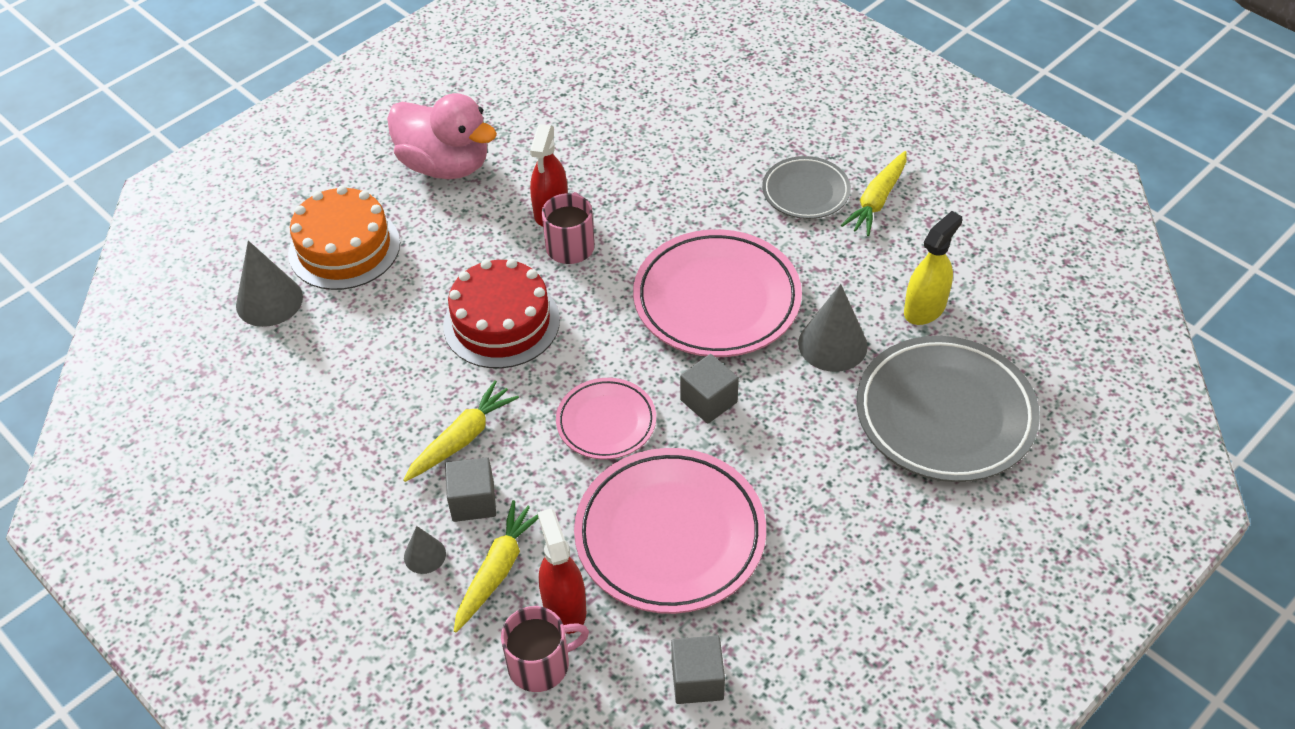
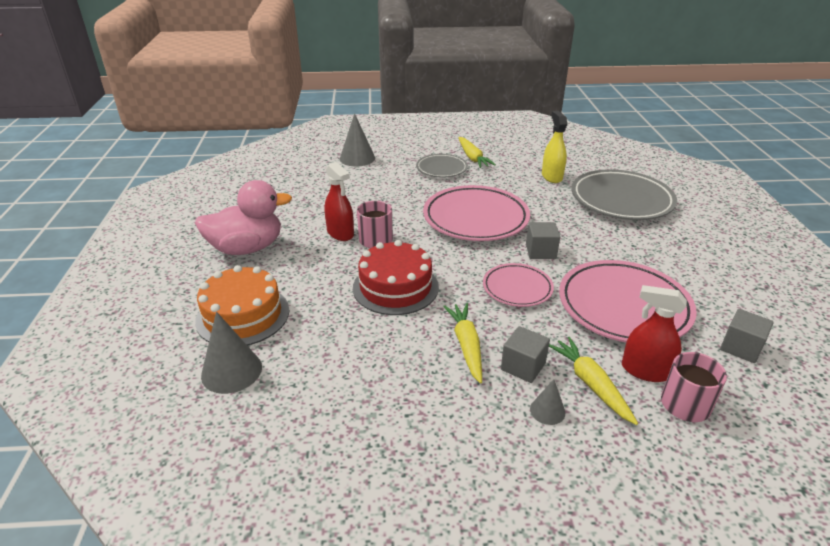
camera: 50 degrees left, 15 degrees down
grey cone [798,284,868,372] -> grey cone moved to [340,113,375,166]

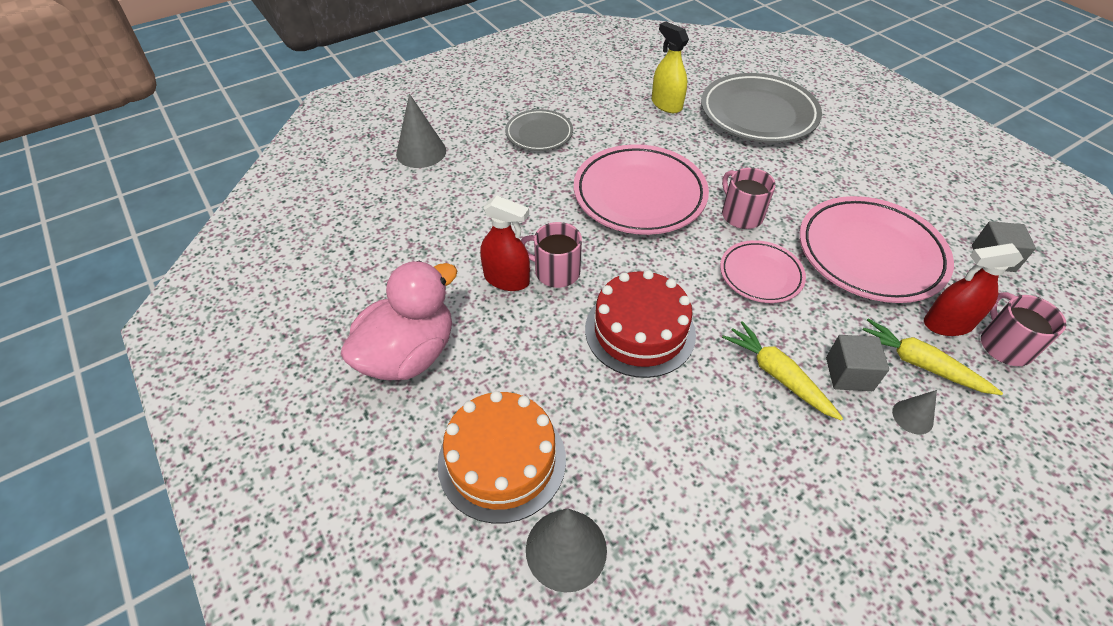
camera: 30 degrees left, 15 degrees up
yellow carrot [458,137,496,168] -> none
grey cube [526,222,560,259] -> pink mug [722,168,776,229]

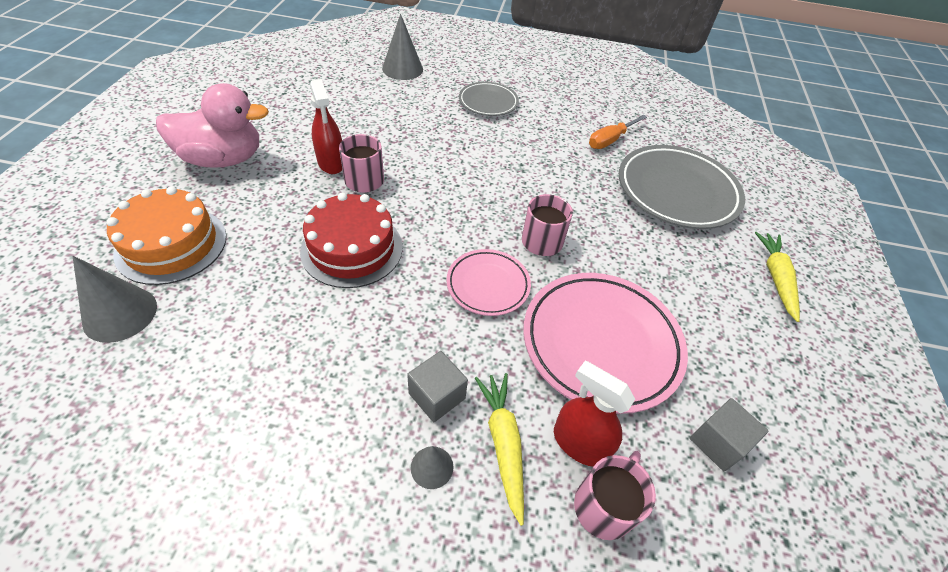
camera: 40 degrees right, 0 degrees up
pink plate [574,144,709,235] -> none
yellow spray bottle [652,22,689,113] -> orange screwdriver [589,115,647,149]
yellow carrot [722,321,843,420] -> yellow carrot moved to [755,232,800,322]

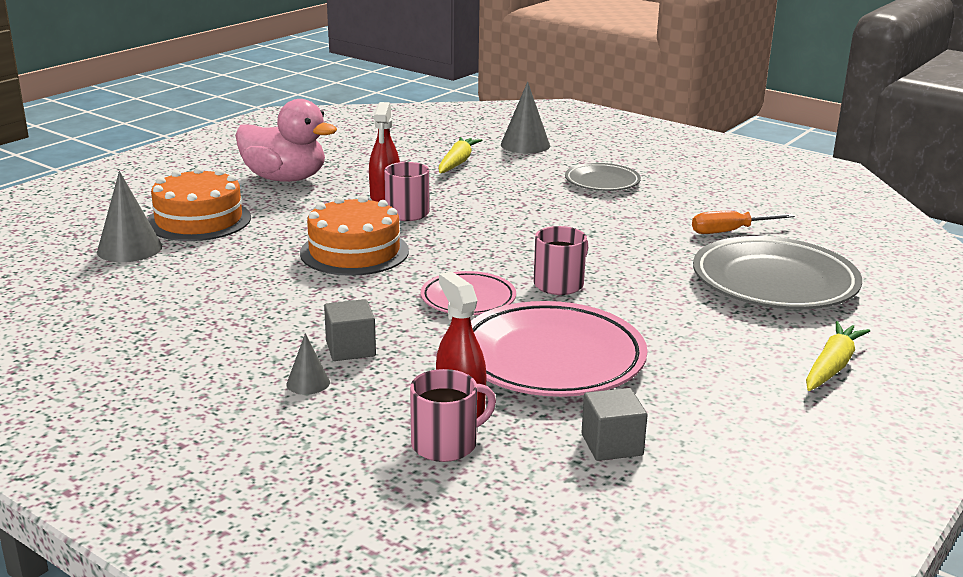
camera: 30 degrees right, 25 degrees down
red cake [300,193,403,288] -> orange cake [300,195,409,276]
yellow carrot [475,373,524,526] -> yellow carrot moved to [438,137,482,173]

